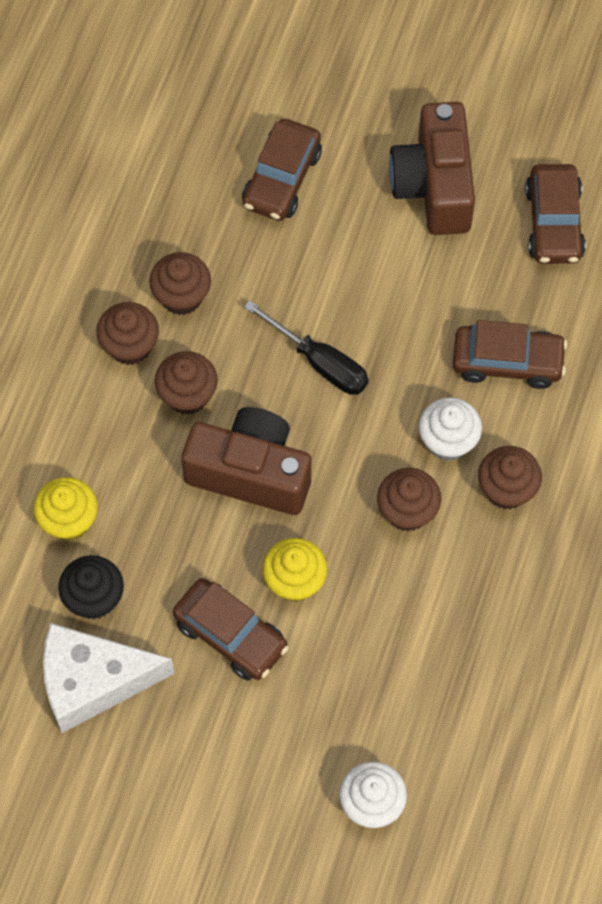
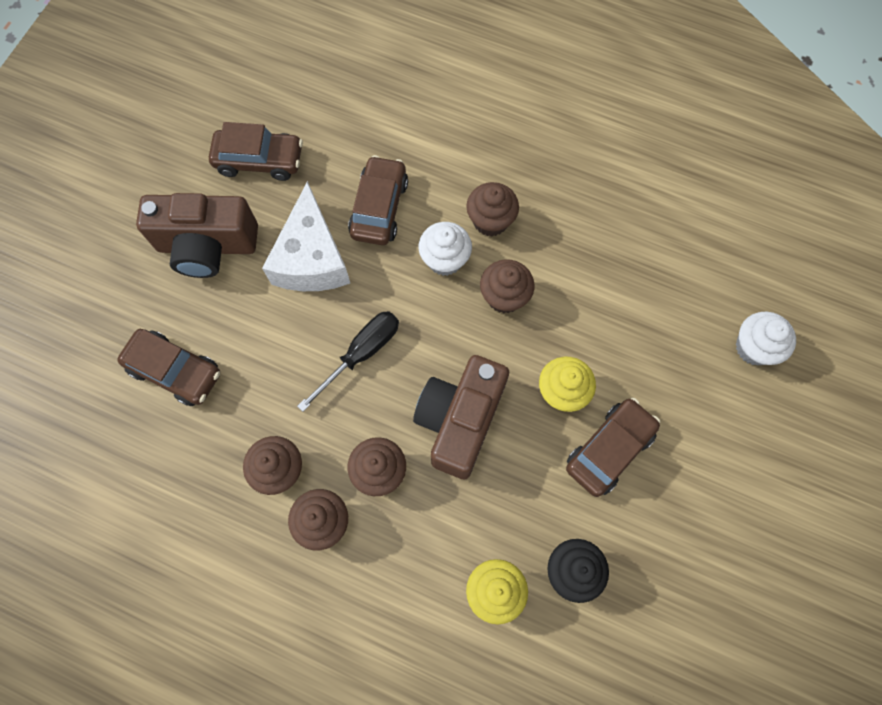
camera: 85 degrees left, 5 degrees up
white cheese [43,623,175,733] -> white cheese moved to [262,181,350,291]

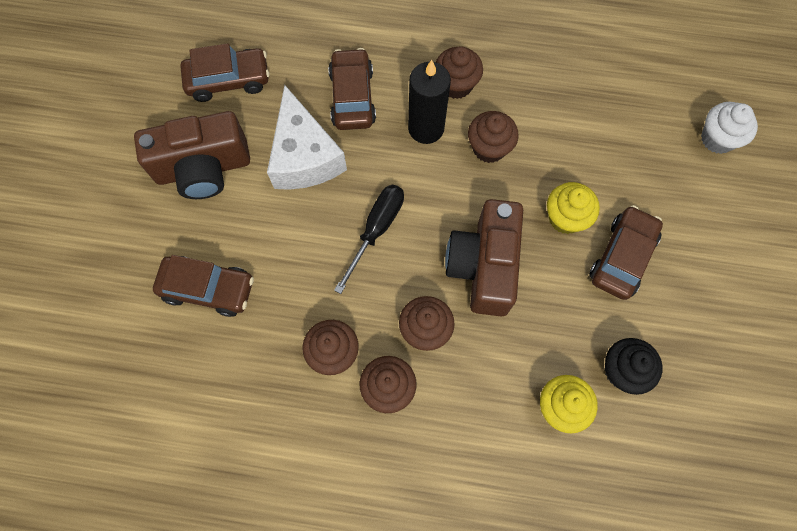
camera: 15 degrees left, 0 degrees up
white cupcake [419,222,472,276] -> black candle [408,60,451,144]

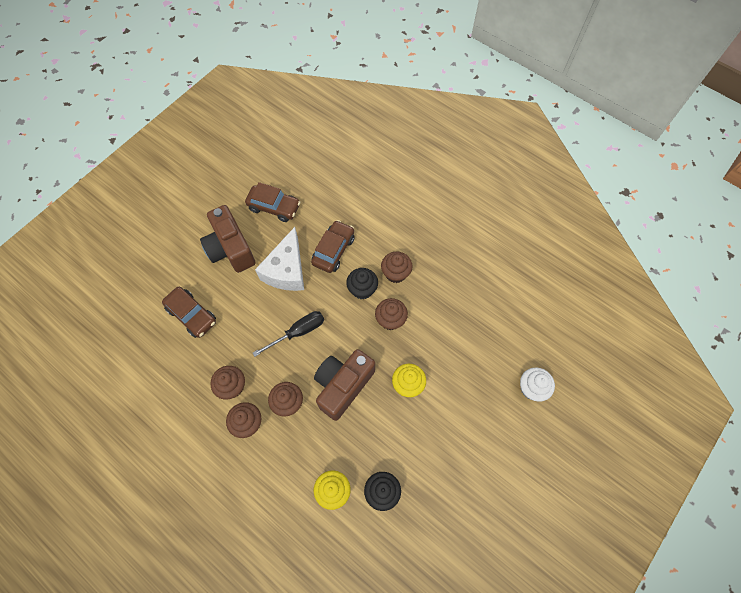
camera: 30 degrees right, 5 degrees down
brown camera [134,111,250,199] -> brown camera turned 45 degrees clockwise [200,205,256,273]
black candle [408,60,451,144] -> black cupcake [346,268,378,299]
brown car [589,205,663,300] -> none

